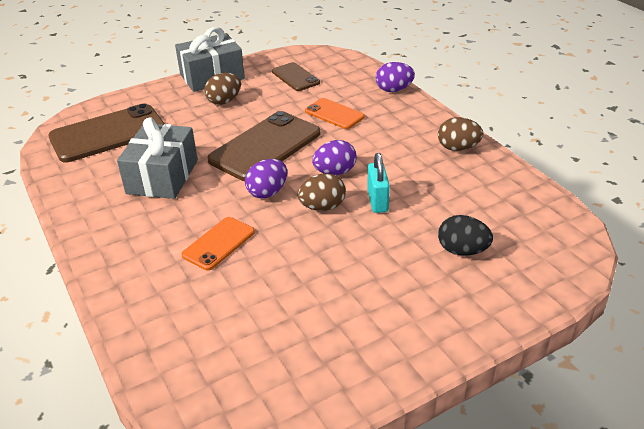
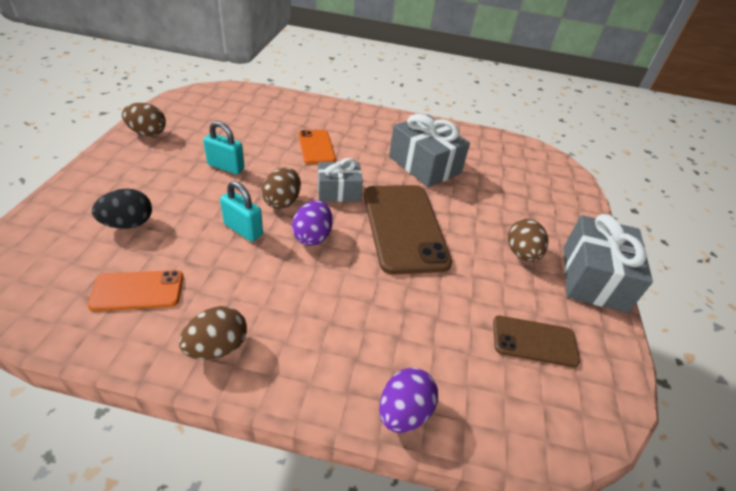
camera: 125 degrees right, 5 degrees up
brown phone [48,103,165,162] -> none
purple egg [245,159,287,198] -> grey gift [318,158,363,202]
orange phone [305,98,365,129] -> orange phone moved to [88,270,184,311]
none -> brown egg [122,103,166,136]
none -> turquoise padlock [203,121,245,174]

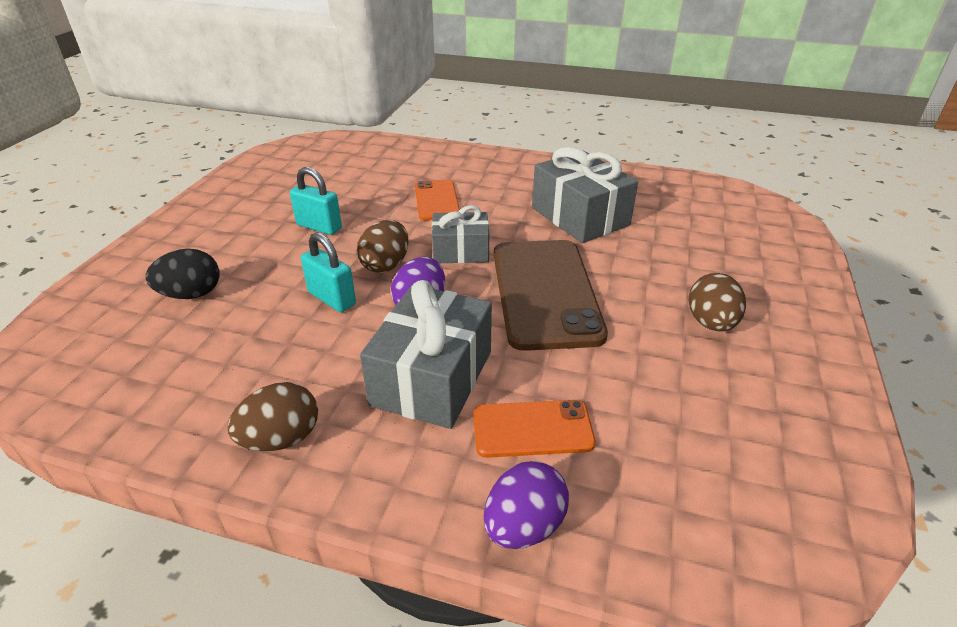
camera: 10 degrees right, 5 degrees down
orange phone [88,270,184,311] -> orange phone moved to [473,400,596,458]
brown egg [122,103,166,136] -> none
brown phone [493,316,580,367] -> none
grey gift [564,214,653,313] -> grey gift moved to [360,280,492,429]

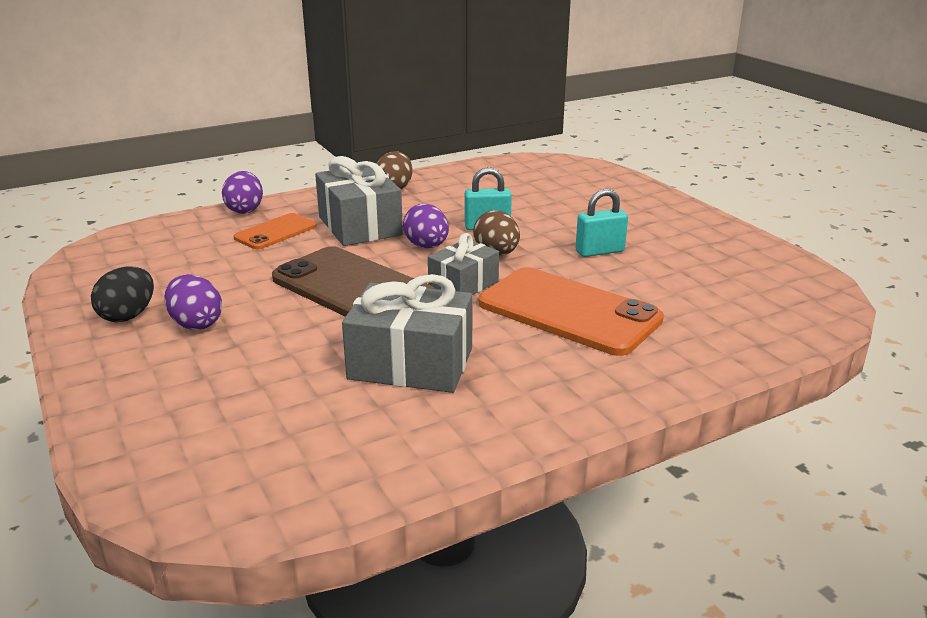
camera: 135 degrees right, 10 degrees down
black egg [146,249,219,299] -> black egg moved to [91,266,154,322]
orange phone [415,180,460,220] -> orange phone [479,267,664,356], size x1.84
brown egg [689,273,746,332] -> purple egg [164,274,222,330]

